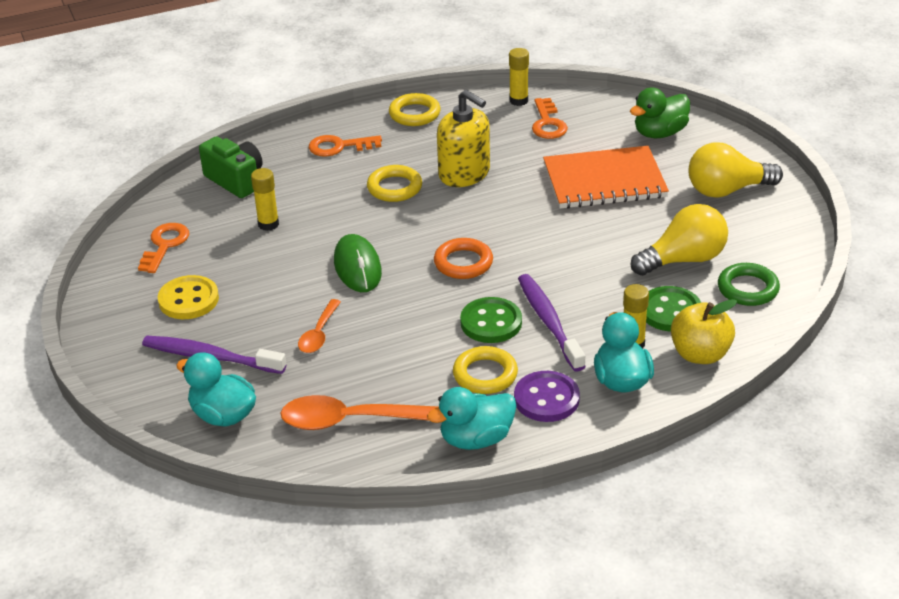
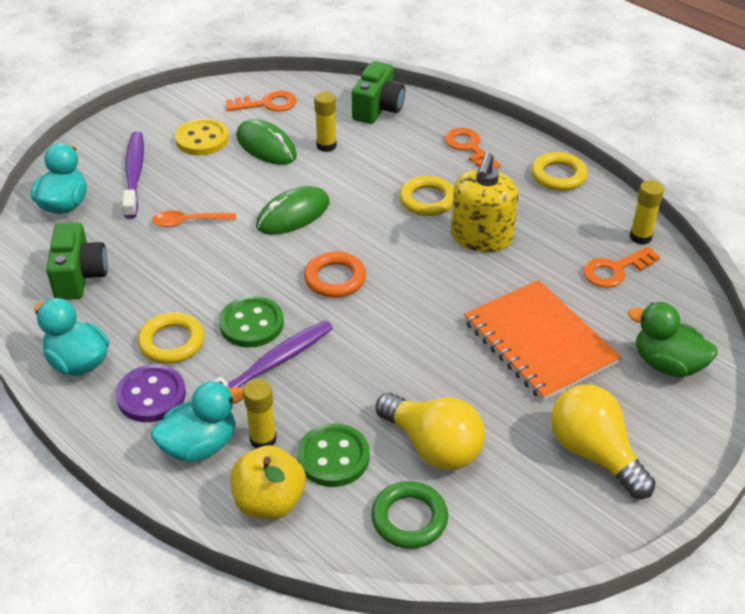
camera: 65 degrees right, 5 degrees up
orange spoon [281,395,438,430] -> green camera [46,222,108,300]
none -> green mouse [236,119,297,165]

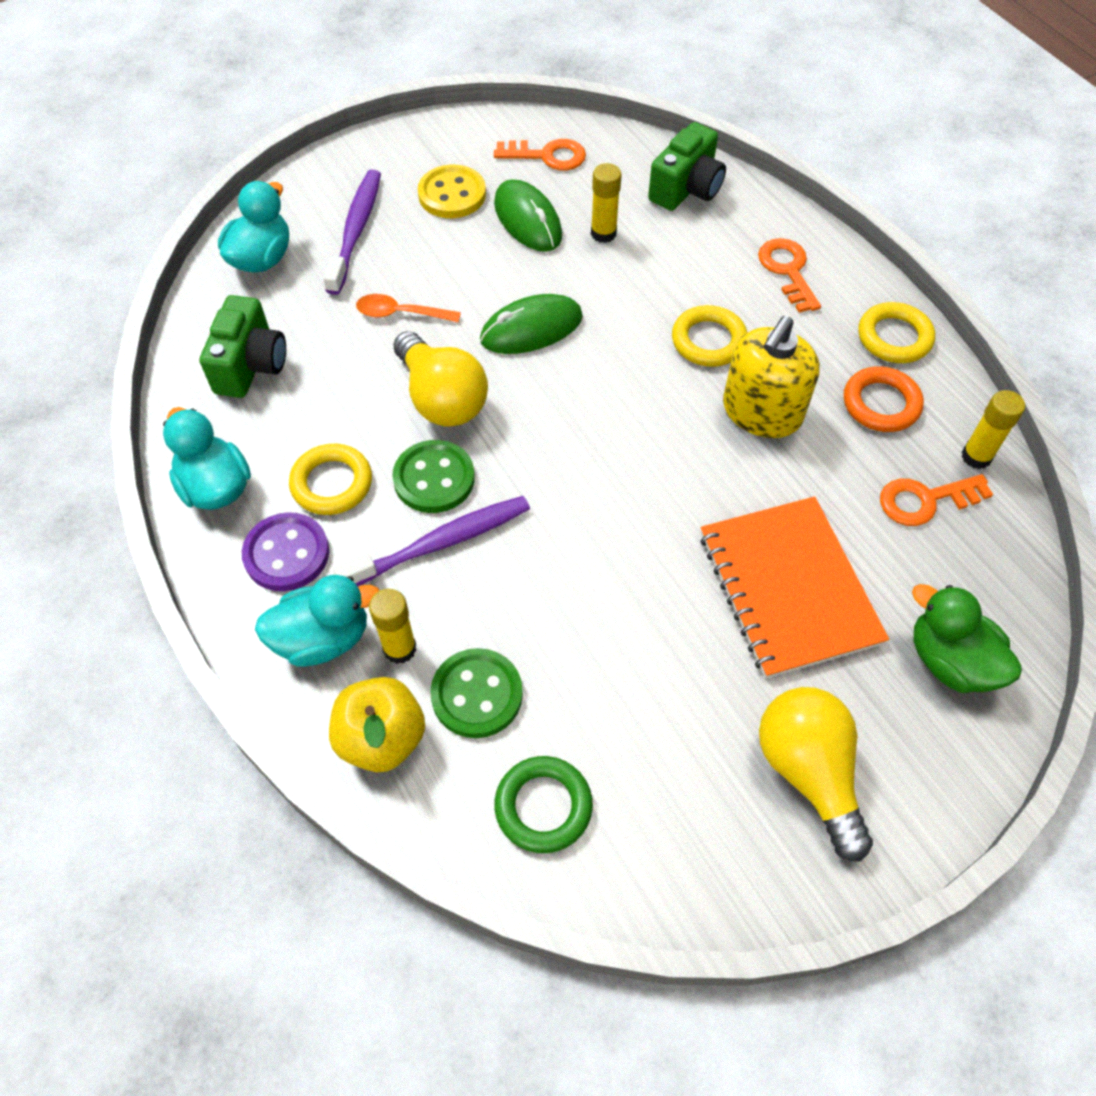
camera: 15 degrees right, 15 degrees up
orange ring [304,251,366,298] -> orange ring moved to [844,366,924,432]
yellow light bulb [376,393,485,470] -> yellow light bulb moved to [393,331,488,427]

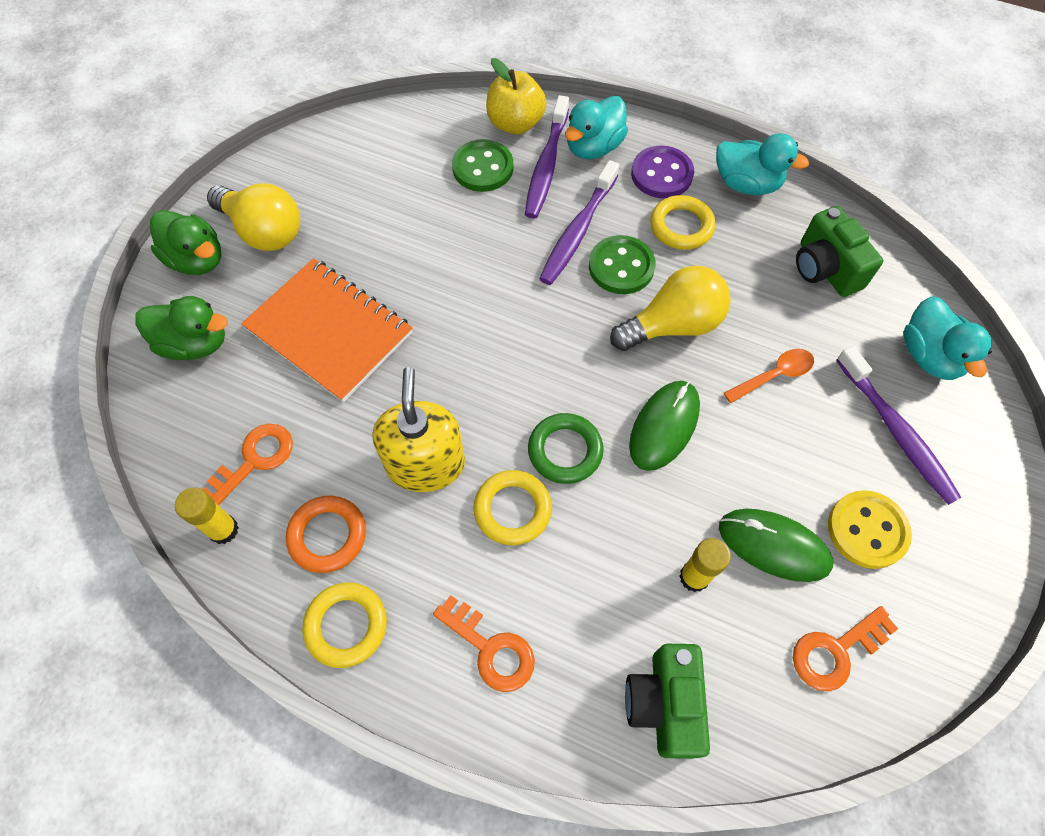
camera: 145 degrees right, 5 degrees up
yellow glue stick [369,589,416,664] -> purple toothbrush [525,95,569,219]
yellow light bulb [393,331,488,427] -> yellow light bulb turned 135 degrees clockwise [610,265,731,351]
green ring [494,756,593,853] -> green ring moved to [528,413,604,484]
none -> green duck [150,210,222,275]

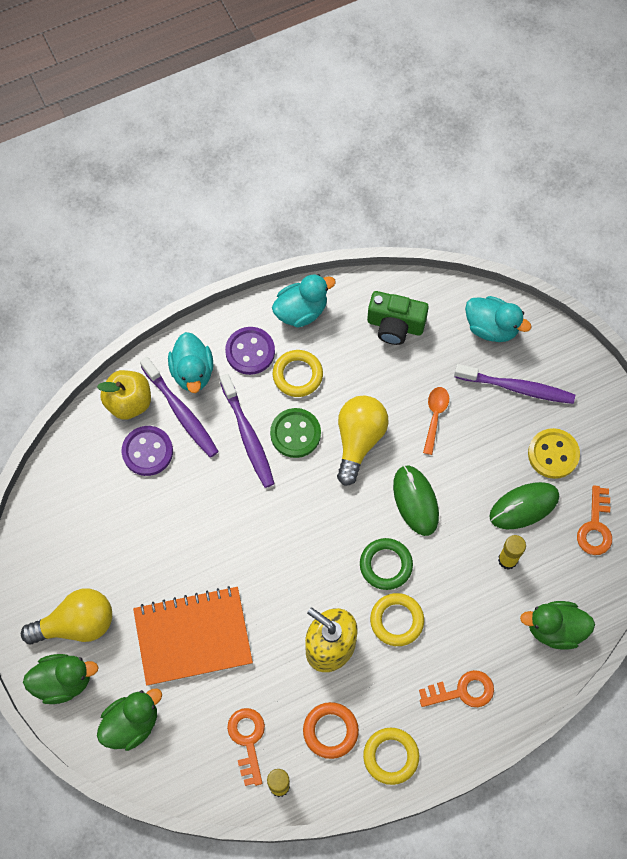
camera: 50 degrees left, 5 degrees up
green button [452,139,513,192] -> purple button [122,426,173,476]
green camera [625,644,710,759] -> green duck [520,601,595,650]

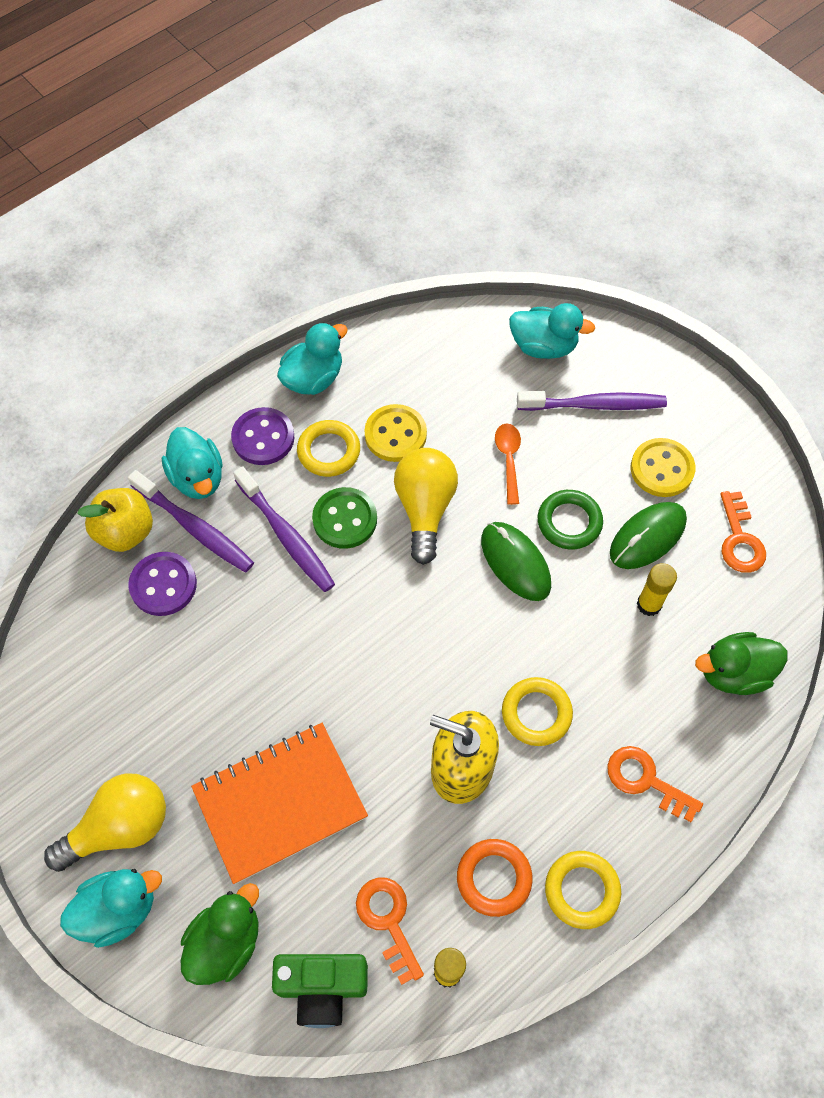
camera: 15 degrees left, 5 degrees down
green duck [23,654,99,704] -> turquoise duck [60,869,162,948]
green ring [360,538,413,590] -> green ring moved to [538,490,603,549]
green camera [367,291,429,345] -> green camera moved to [272,954,368,1028]
orange key [419,670,494,707] -> orange key turned 120 degrees counterclockwise [607,746,703,822]
none -> yellow button [365,404,427,462]

